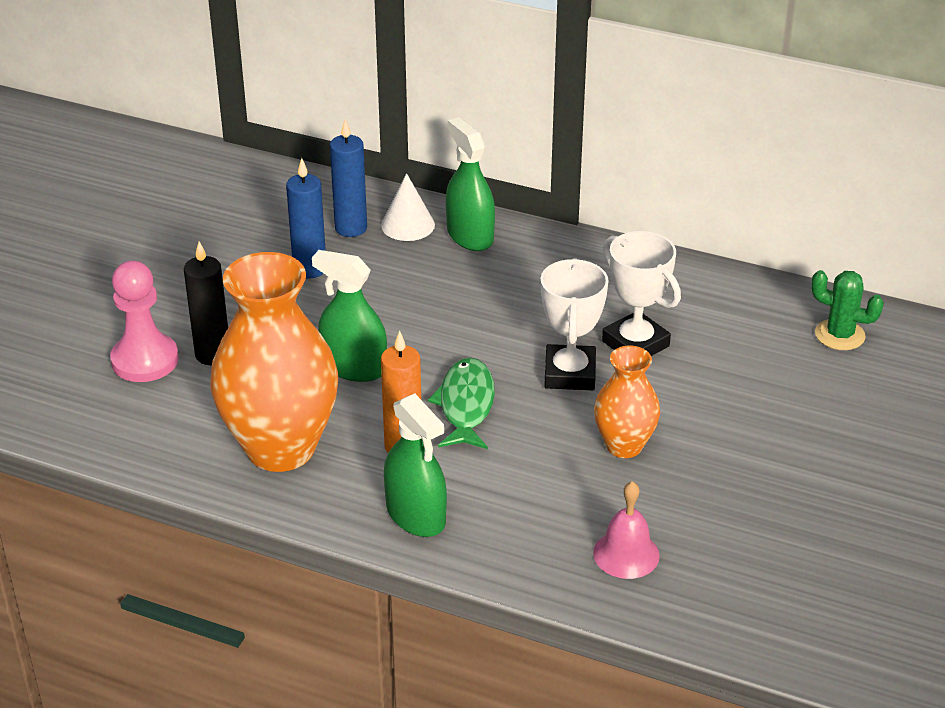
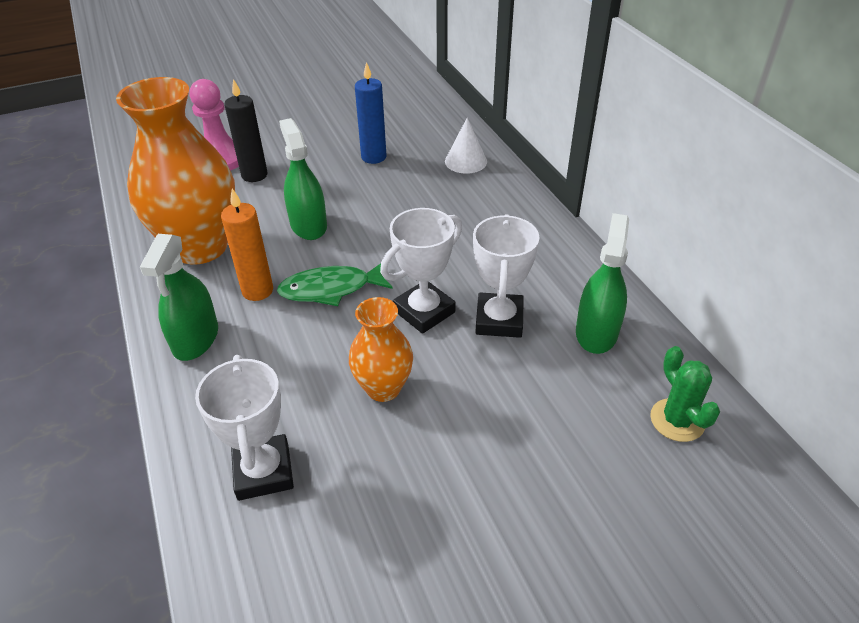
camera: 45 degrees right, 5 degrees up
blue candle [330,119,367,237] -> none
green fish [428,357,495,449] -> green fish turned 150 degrees counterclockwise [277,264,393,306]
green spray bottle [446,117,495,251] -> green spray bottle moved to [576,213,629,354]
pink bell [593,481,660,579] -> white trophy [195,355,294,501]

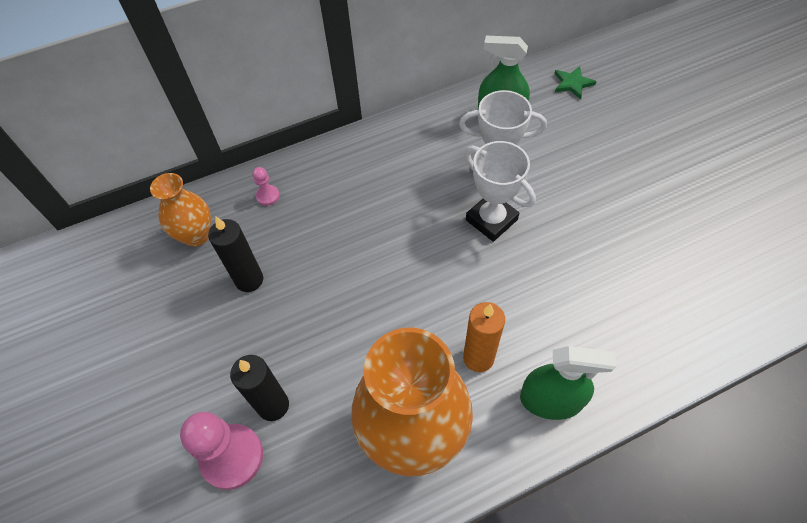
camera: 90 degrees left, 15 degrees up
white trophy [195,355,294,501] -> none
green fish [277,264,393,306] -> none
green spray bottle [279,118,327,240] -> none
orange vase [349,297,413,402] -> orange vase moved to [150,173,211,247]
blue candle [355,62,386,164] -> black candle [208,217,263,292]
white cone [445,118,487,174] -> pink pawn [252,167,280,206]
green cactus [650,346,720,442] -> green star [554,66,597,99]

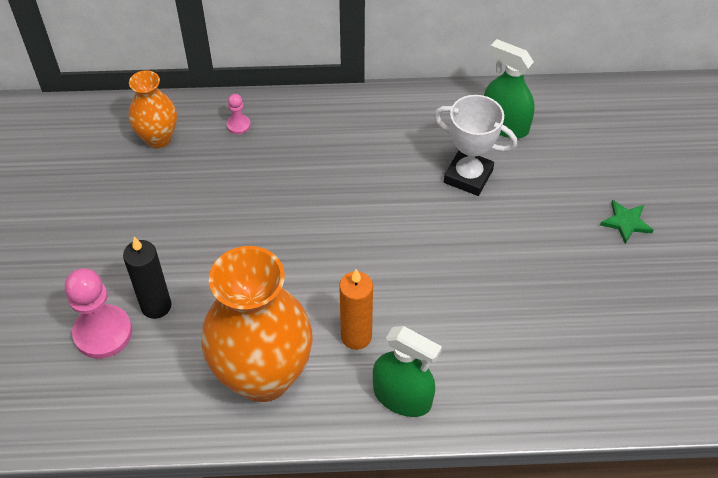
camera: 20 degrees right, 5 degrees down
black candle [208,217,263,292] -> none
white trophy [464,141,536,242] -> none
green star [554,66,597,99] -> green star moved to [600,200,653,244]

